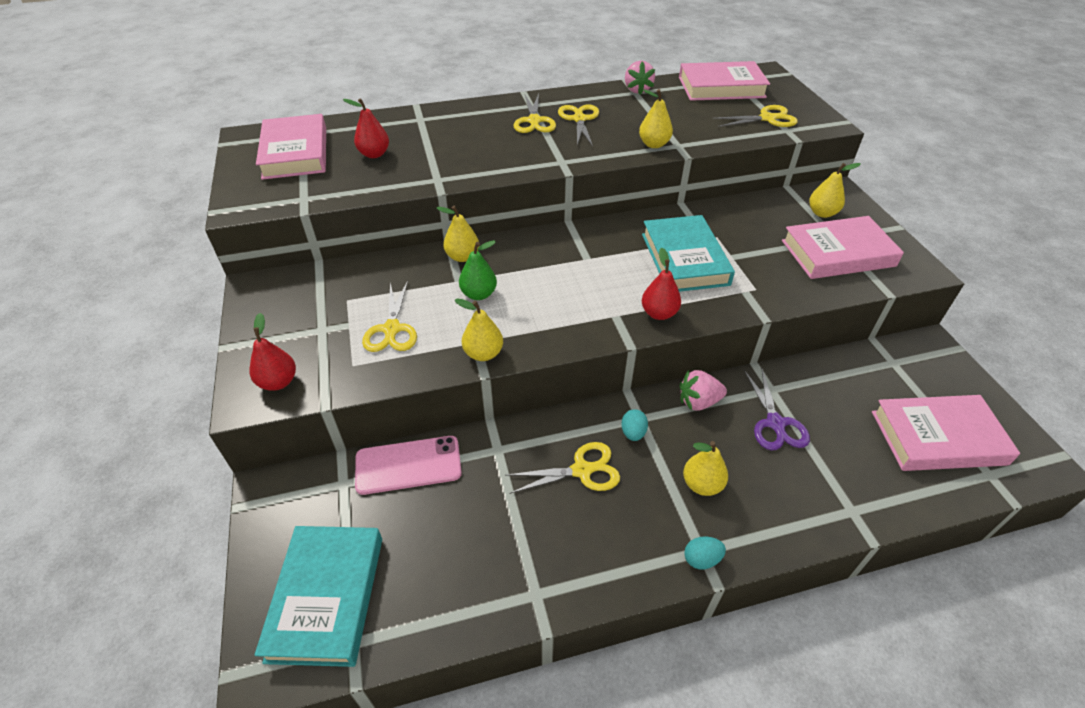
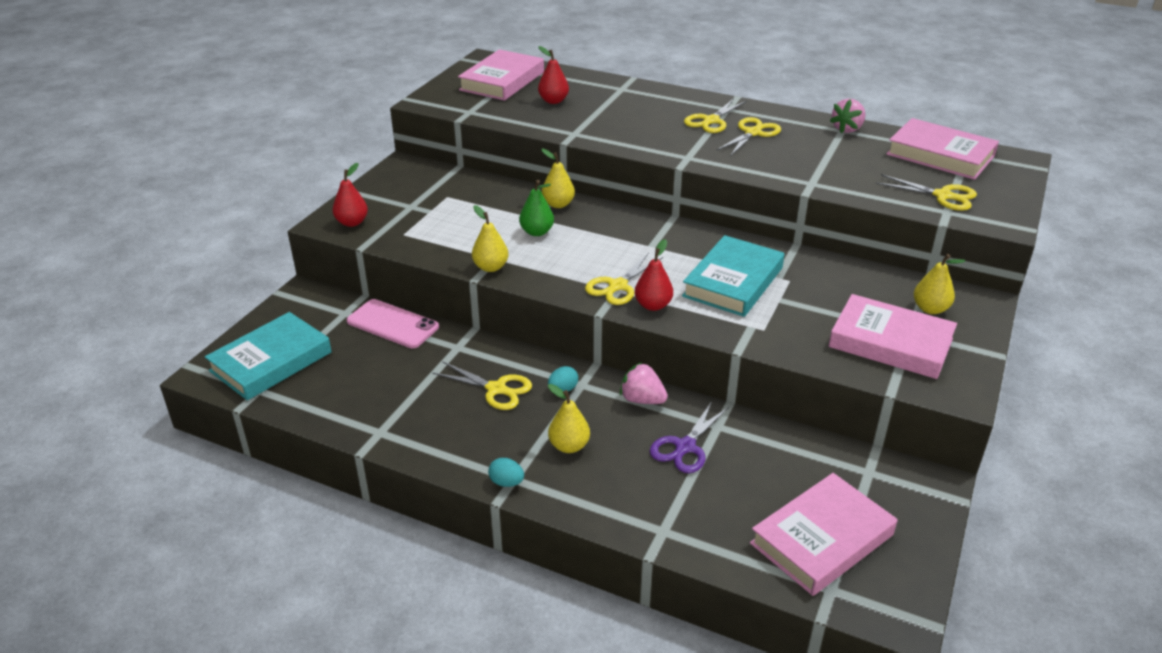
camera: 40 degrees right, 10 degrees down
yellow scissors [362,281,417,352] -> yellow scissors moved to [585,252,663,305]
yellow pear [639,89,673,148] -> none
pink book [872,395,1020,471] -> pink book turned 75 degrees counterclockwise [750,473,897,596]

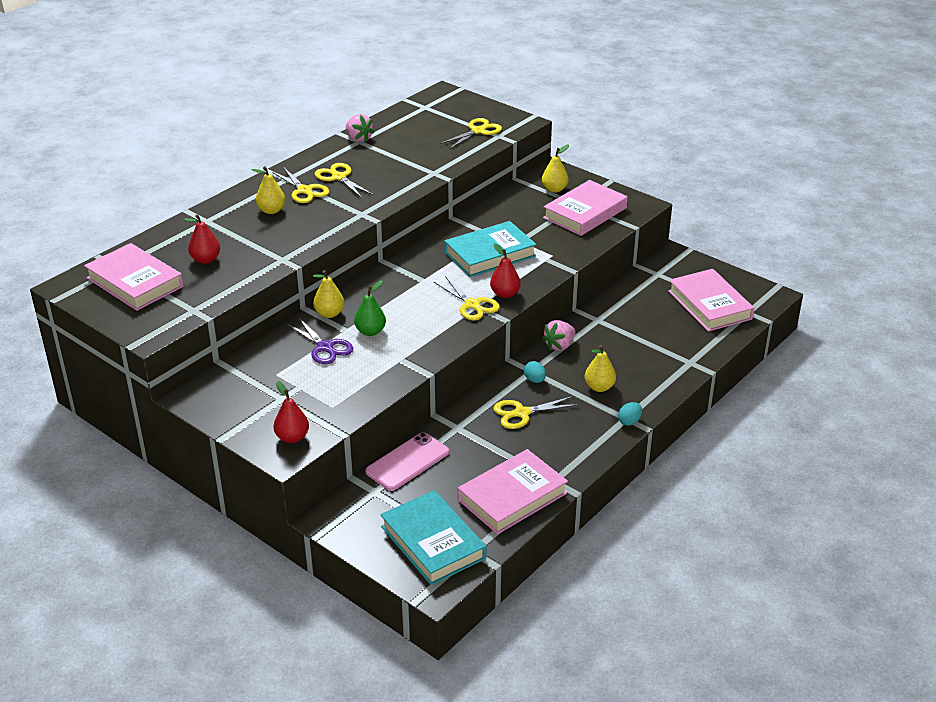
camera: 75 degrees left, 0 degrees up
yellow scissors [432,361,532,410] -> yellow scissors turned 150 degrees counterclockwise [493,396,579,429]
yellow pear [472,205,509,272] -> yellow pear moved to [252,166,285,214]
purple scissors [650,401,729,473] -> purple scissors moved to [286,317,353,364]
turquoise book [682,235,785,317] -> turquoise book turned 75 degrees counterclockwise [444,221,536,277]
pink book [886,118,999,180] -> pink book moved to [458,449,568,534]

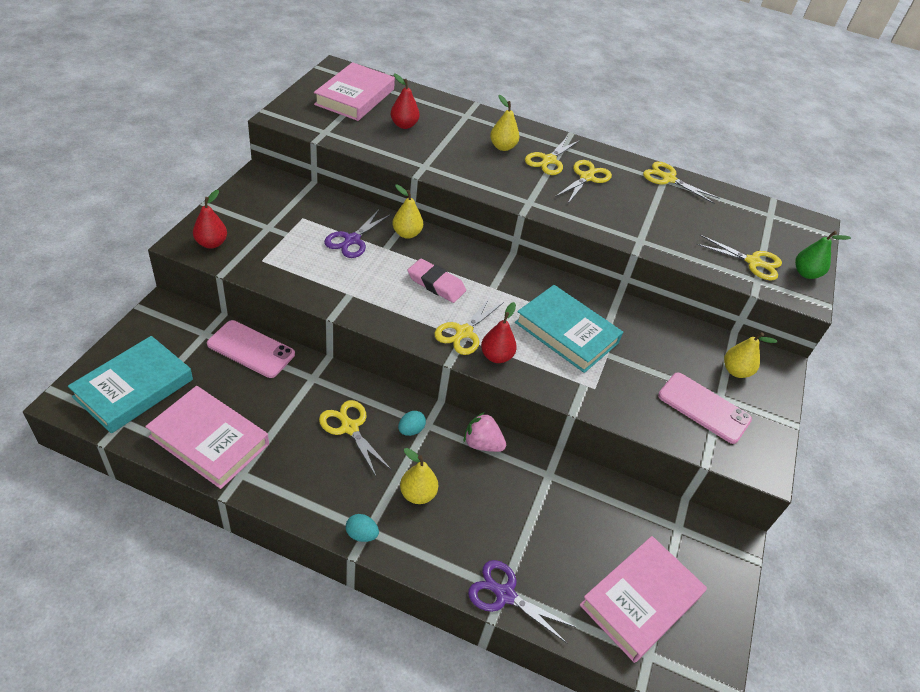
camera: 65 degrees right, 10 degrees up
pink strawberry [346,114,375,142] -> yellow scissors [643,162,719,204]
green pear [354,280,386,336] -> green pear moved to [795,231,851,279]
pink book [543,180,628,236] -> pink phone [658,372,752,444]
none -> pink eraser [408,259,466,303]
none -> purple scissors [468,560,576,644]

